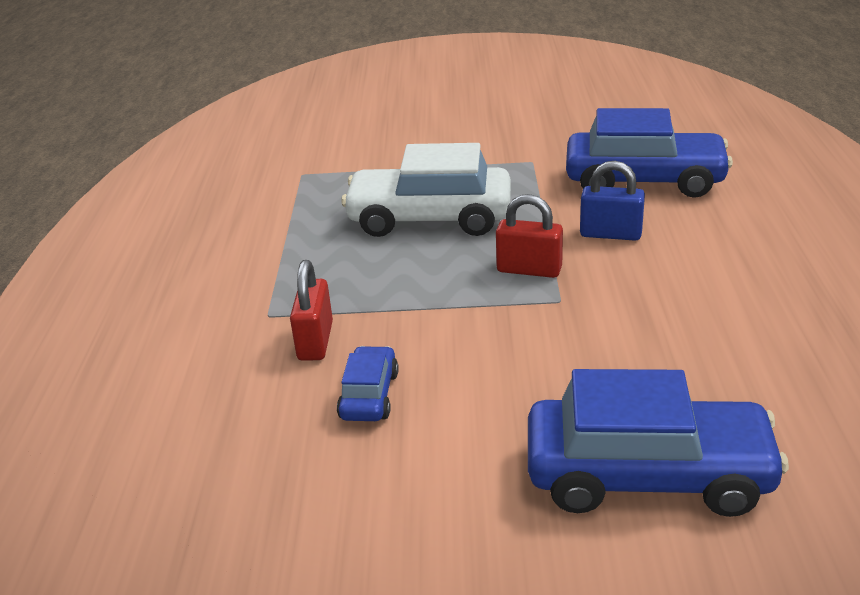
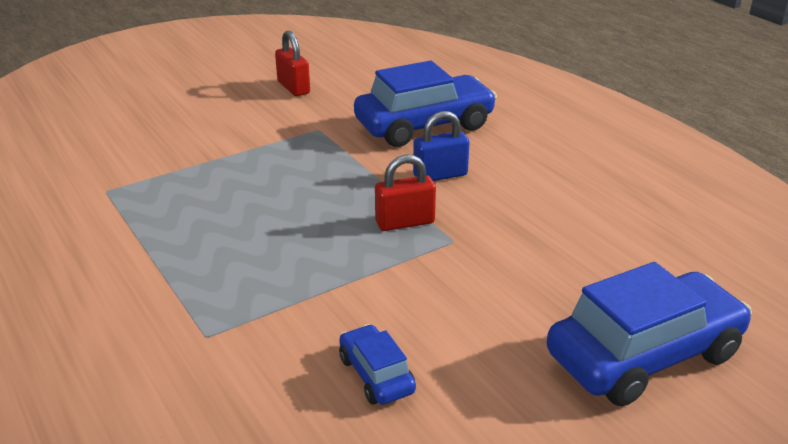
camera: 35 degrees left, 0 degrees up
red padlock [290,260,333,361] -> red padlock moved to [275,31,310,96]
white car [341,143,511,237] -> none

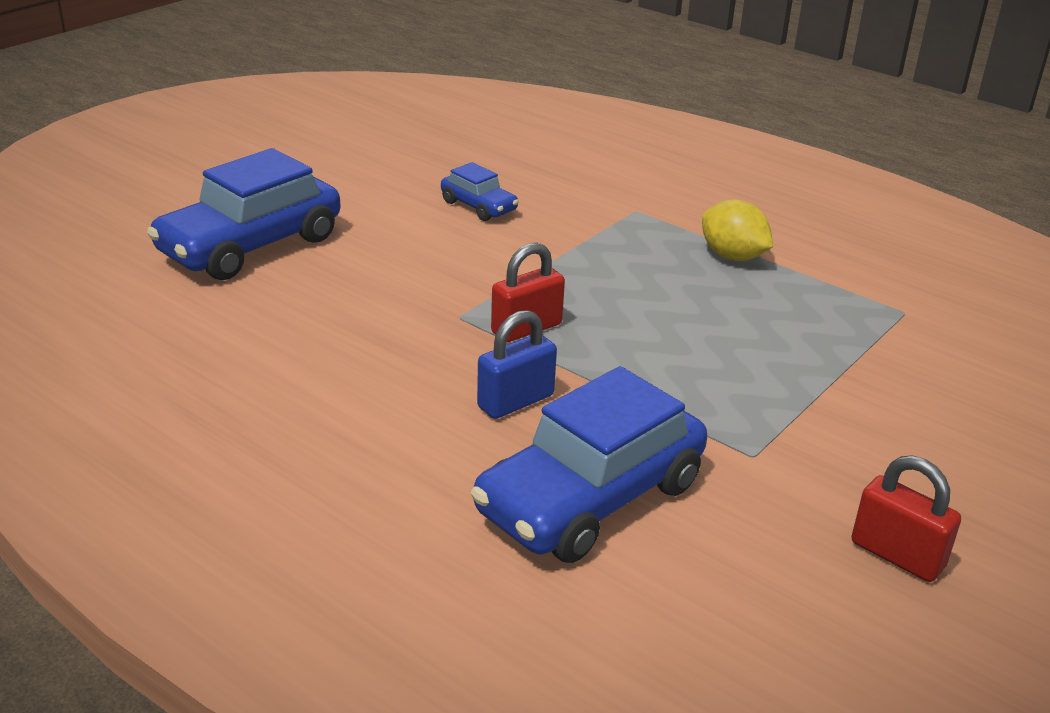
camera: 160 degrees right, 0 degrees up
none -> yellow lemon [702,200,773,261]

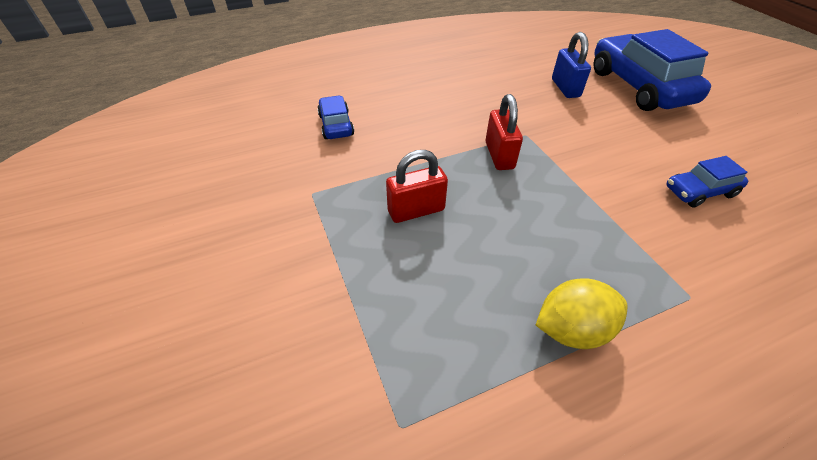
camera: 120 degrees right, 15 degrees up
blue car [471,366,707,563] -> blue car [317,96,354,139], size x0.48
blue padlock [477,310,557,419] -> blue padlock moved to [552,32,591,98]
red padlock [851,455,961,582] -> red padlock moved to [386,150,448,223]

